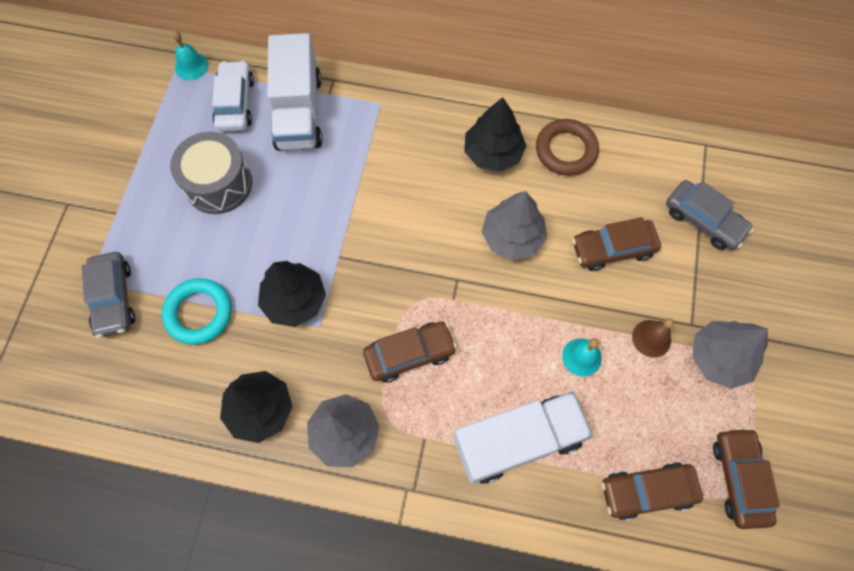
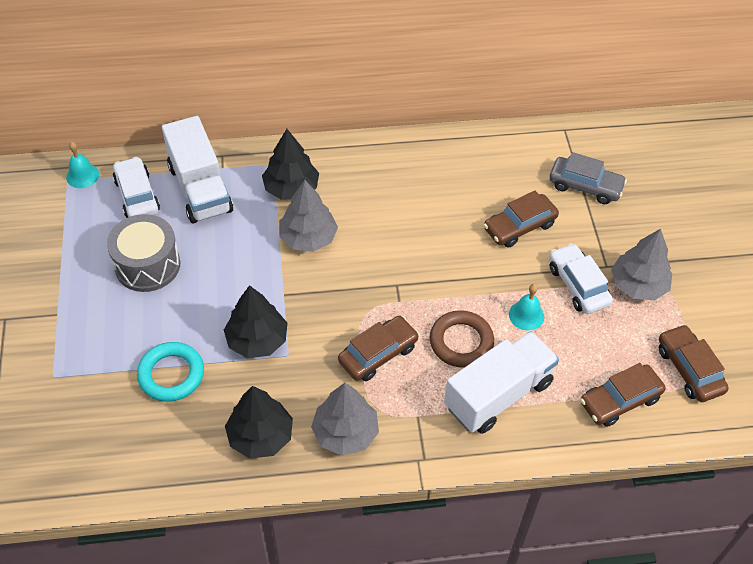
camera: 20 degrees left, 15 degrees down
grey car [82,252,135,338] -> none
black tree [464,97,526,172] -> black tree moved to [262,129,319,200]
grey tree [481,191,547,260] -> grey tree moved to [279,180,338,252]
brown ring [536,119,599,176] -> brown ring moved to [430,310,494,368]
brown bell [632,318,674,358] -> white car [549,243,613,314]

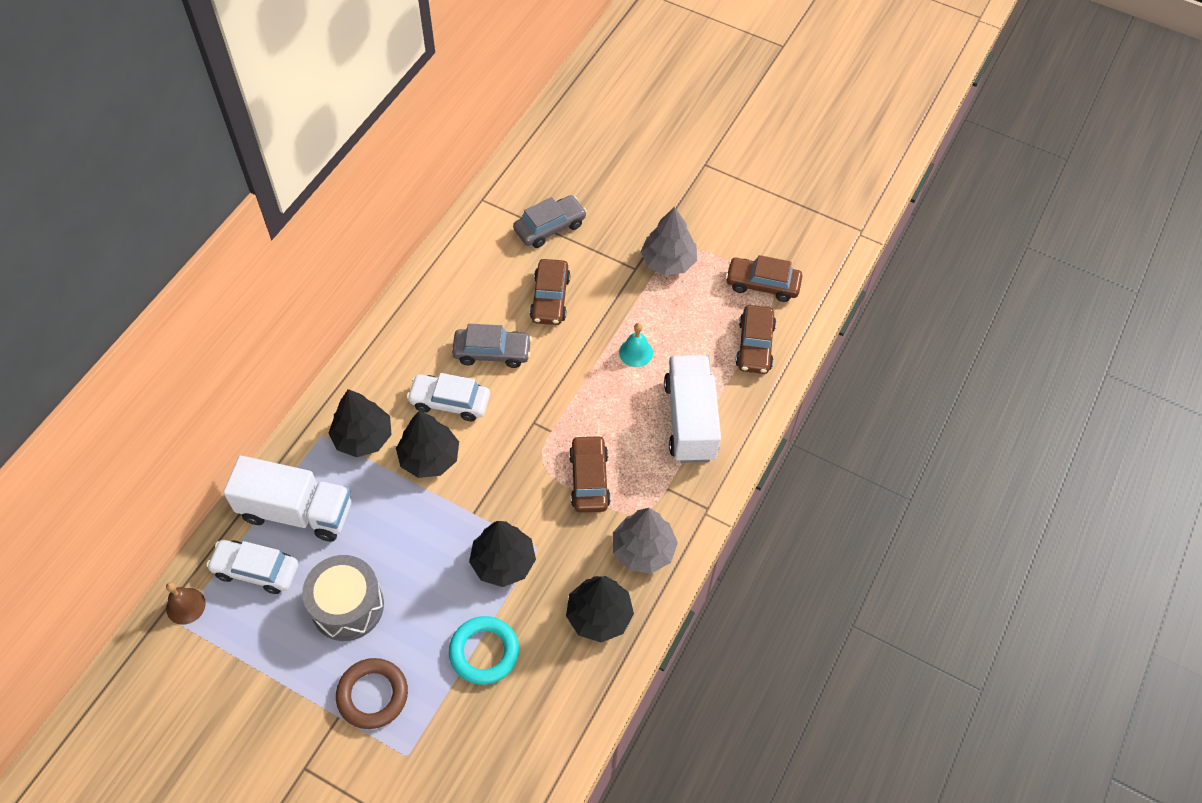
camera: 55 degrees left, 5 degrees up
turquoise bell [66,142,99,188] -> brown bell [166,582,206,625]
grey tree [279,180,338,252] -> black tree [396,411,459,478]
brown ring [430,310,494,368] -> brown ring moved to [336,658,408,729]
white car [549,243,613,314] -> white car moved to [407,373,490,421]
none -> grey car [452,324,532,368]

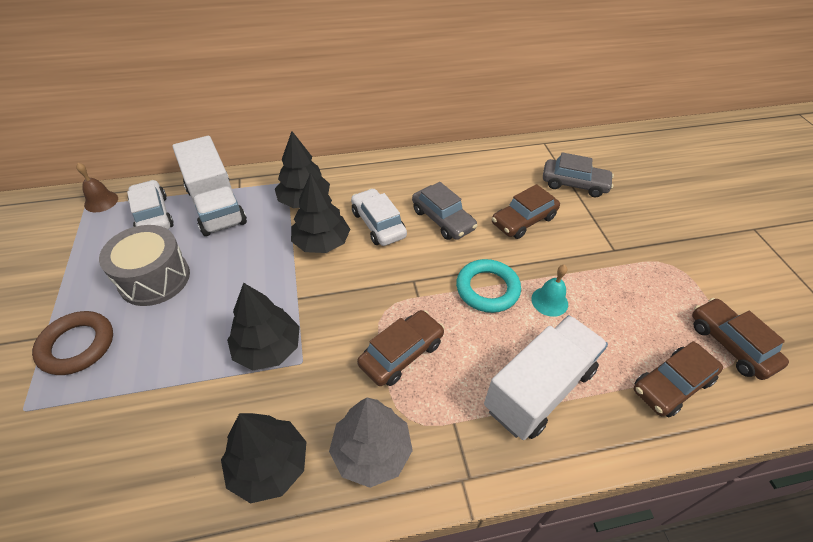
camera: 50 degrees right, 10 degrees down
turquoise ring [449,616,519,685] -> turquoise ring moved to [456,259,521,313]
grey tree [641,207,697,275] -> none

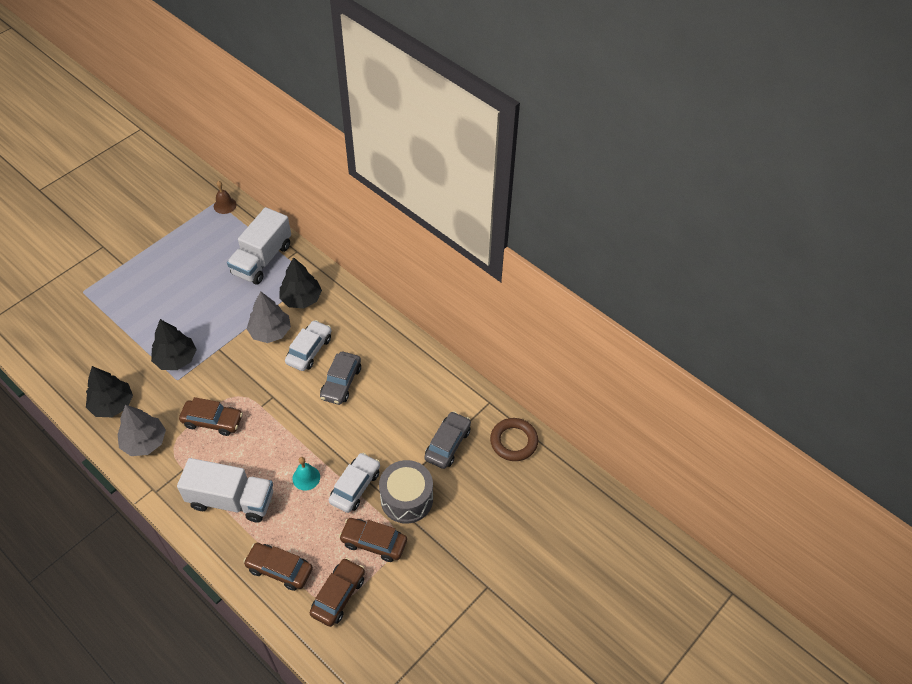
camera: 55 degrees right, 5 degrees up
brown ring [32,311,113,375] -> brown ring moved to [490,418,538,461]
grey drum [99,225,190,306] -> grey drum moved to [379,460,433,524]
white car [127,180,174,229] -> white car moved to [329,452,380,513]
black tree [291,173,350,253] -> grey tree [247,291,291,343]
turquoise ring [456,259,521,313] -> none
brown car [492,184,560,239] -> brown car moved to [339,518,407,562]
grey car [543,152,614,197] -> grey car turned 135 degrees counterclockwise [424,411,471,469]

